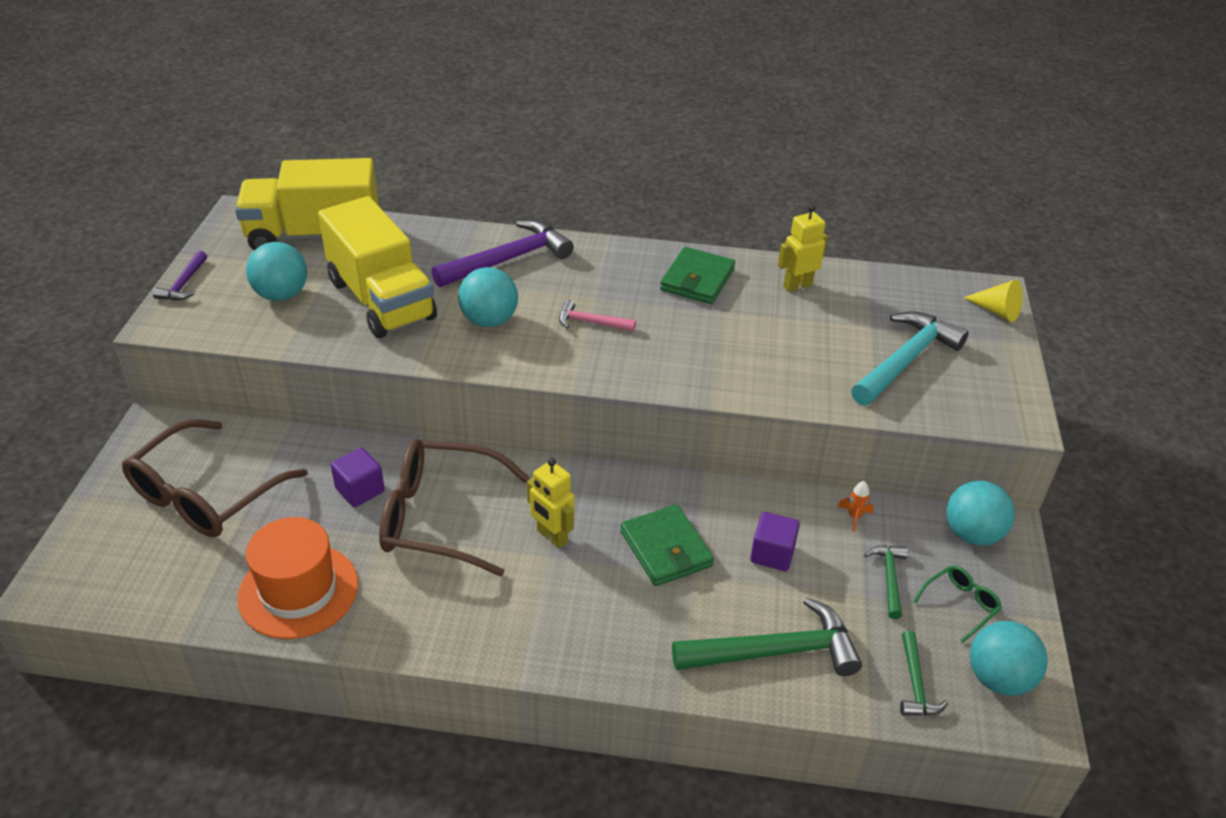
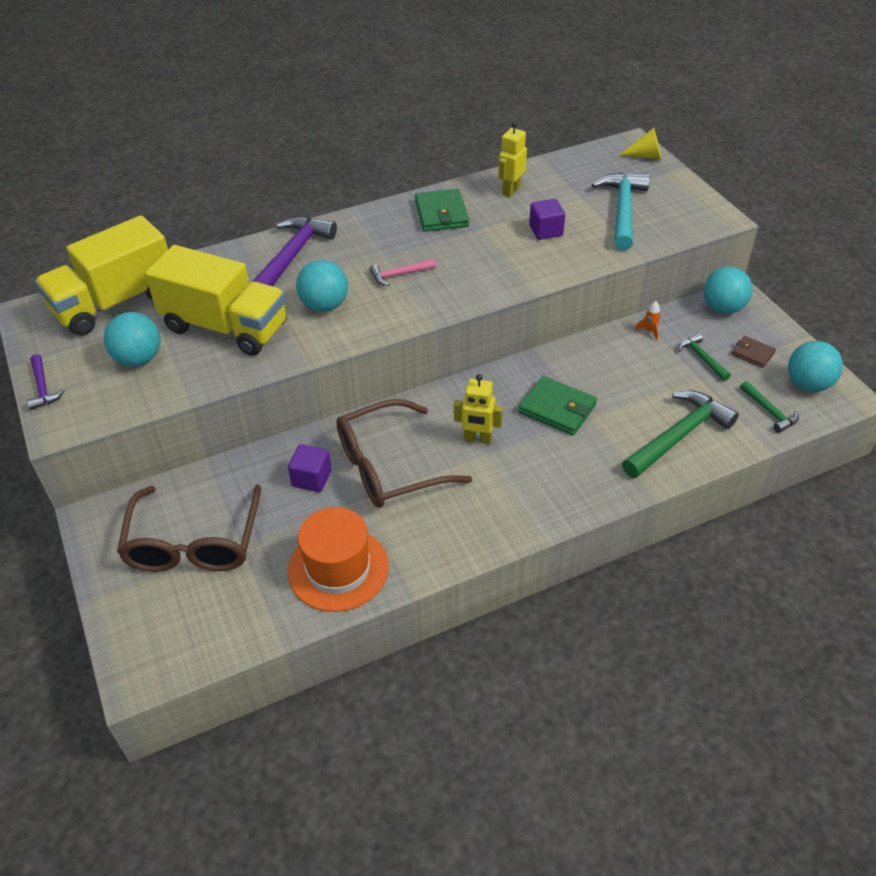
camera: 30 degrees left, 5 degrees up
purple cube [750,512,800,571] -> purple cube moved to [529,199,565,240]
green glasses [913,565,1002,643] -> brown wallet [732,336,776,368]

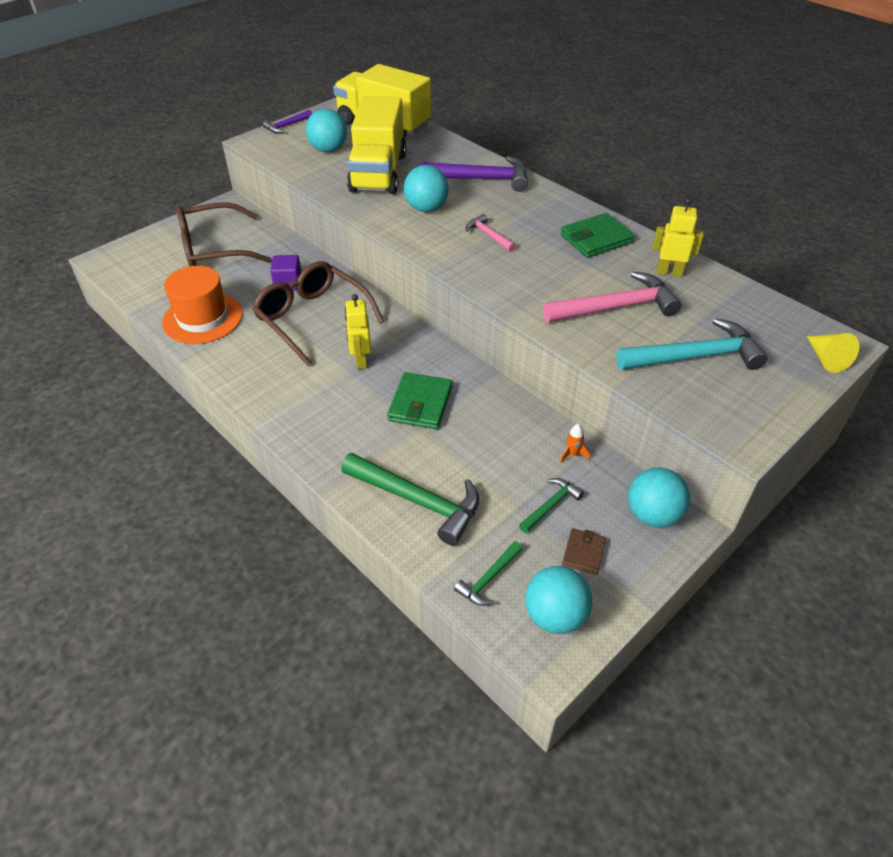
camera: 70 degrees right, 0 degrees up
purple cube [529,199,565,240] -> pink hammer [543,271,681,323]

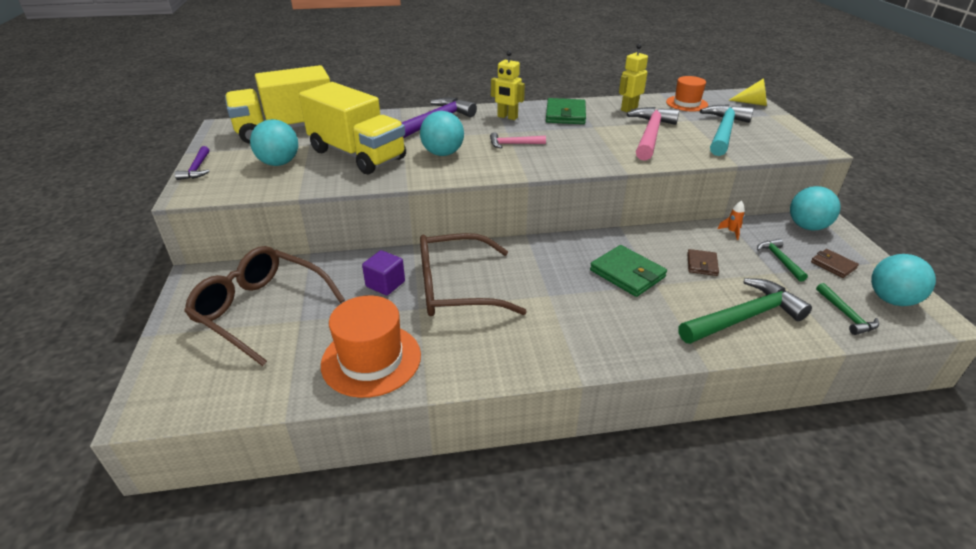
camera: 55 degrees left, 10 degrees down
brown glasses [177,202,272,266] -> brown glasses turned 105 degrees clockwise [184,246,345,366]
yellow robot [345,294,371,369] -> yellow robot moved to [491,51,525,120]
none -> orange hat [666,76,708,111]
none -> brown wallet [687,249,719,276]

